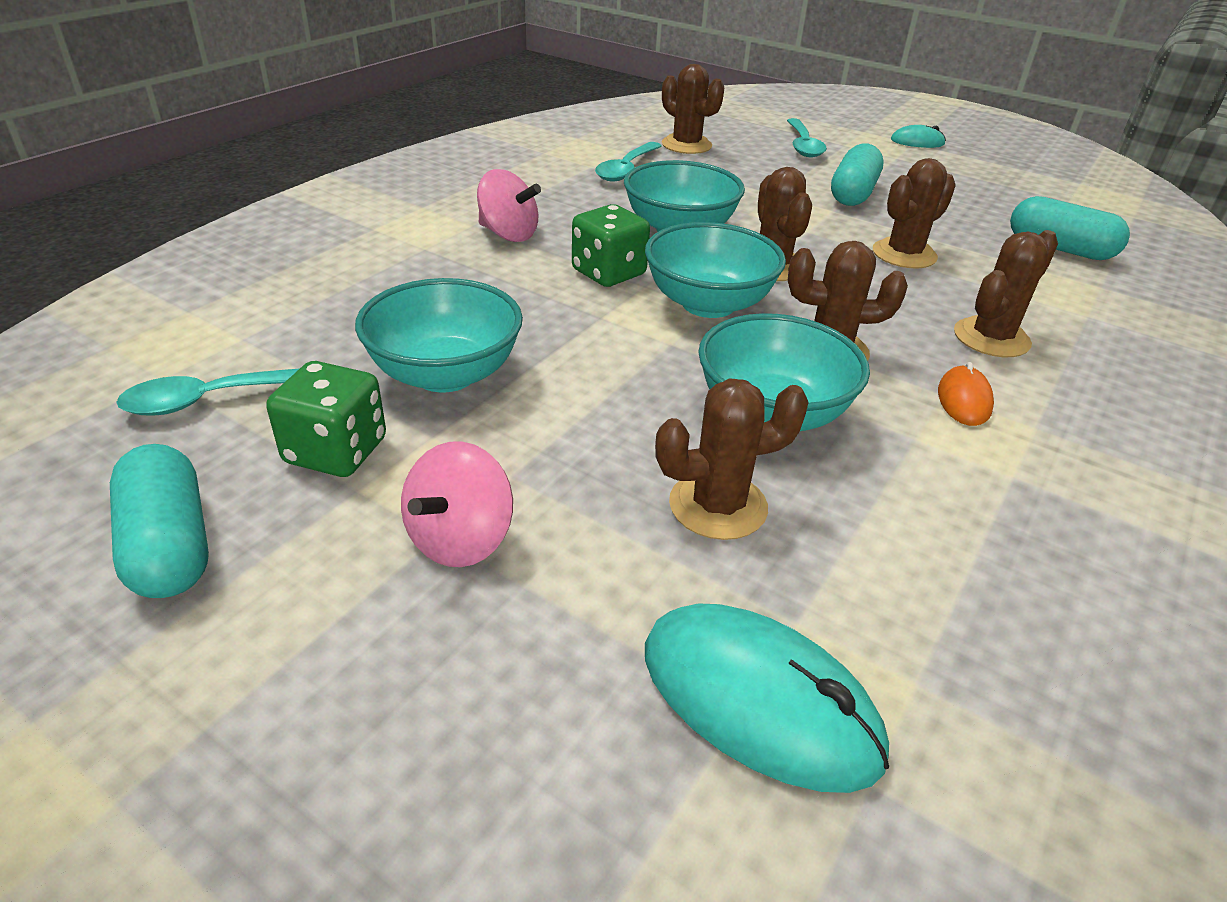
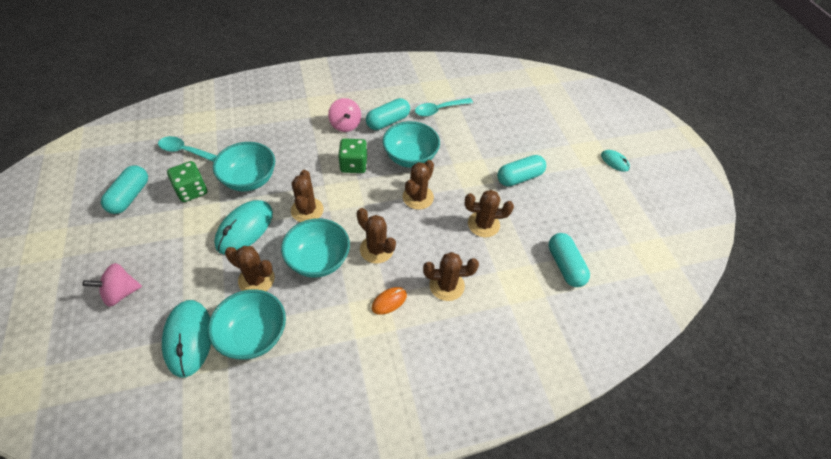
camera: 40 degrees right, 15 degrees up
pink spinning top [401,442,513,567] -> pink spinning top moved to [82,263,142,307]
turquoise bowl [645,222,786,318] -> turquoise bowl moved to [208,289,286,359]
brown cactus [662,64,725,154] -> brown cactus moved to [291,170,324,222]
turquoise spoon [787,118,827,157] -> none
none -> turquoise mouse [214,200,273,254]
none -> turquoise capsule [366,98,410,130]

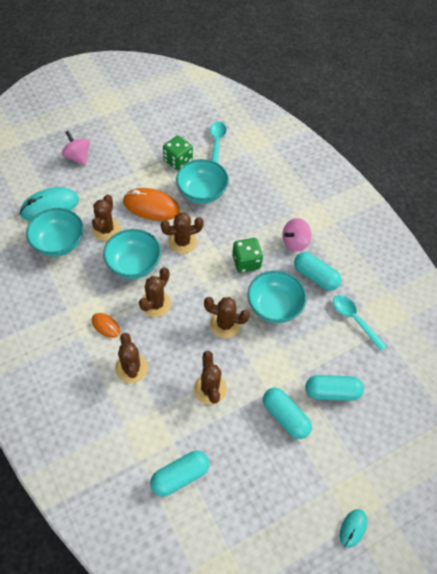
camera: 75 degrees right, 5 degrees up
turquoise capsule [101,166,148,214] -> turquoise capsule moved to [305,375,364,401]
turquoise mouse [214,200,273,254] -> orange mouse [123,188,180,221]

